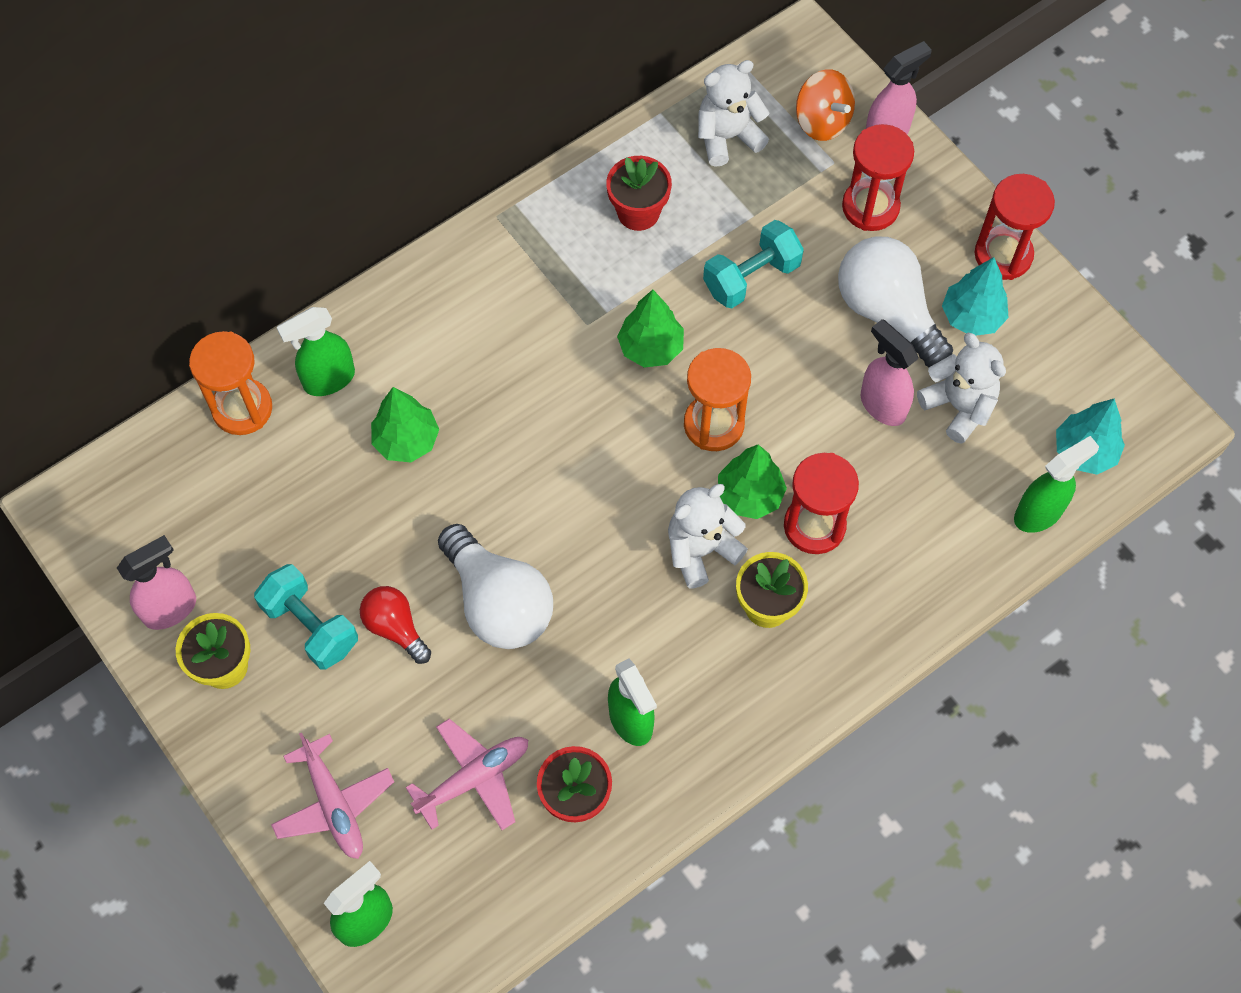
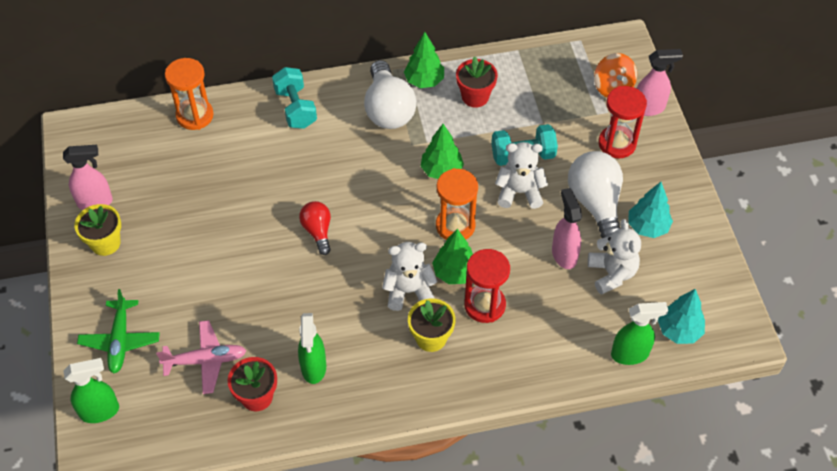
camera: 25 degrees right, 10 degrees down
turquoise dumbbell [254,564,358,669] -> turquoise dumbbell moved to [272,67,317,129]
pink plane [271,732,394,859] -> green plane [77,289,160,373]
green spray bottle [277,307,355,396] -> none
red light bulb [360,586,431,664] -> red light bulb moved to [299,201,331,255]
green tree [371,387,439,462] -> green tree moved to [404,32,444,88]
white light bulb [438,524,553,649] -> white light bulb moved to [364,60,417,129]
white teddy bear [698,60,769,167] -> white teddy bear moved to [495,142,548,209]
red hourglass [975,174,1055,280] -> none

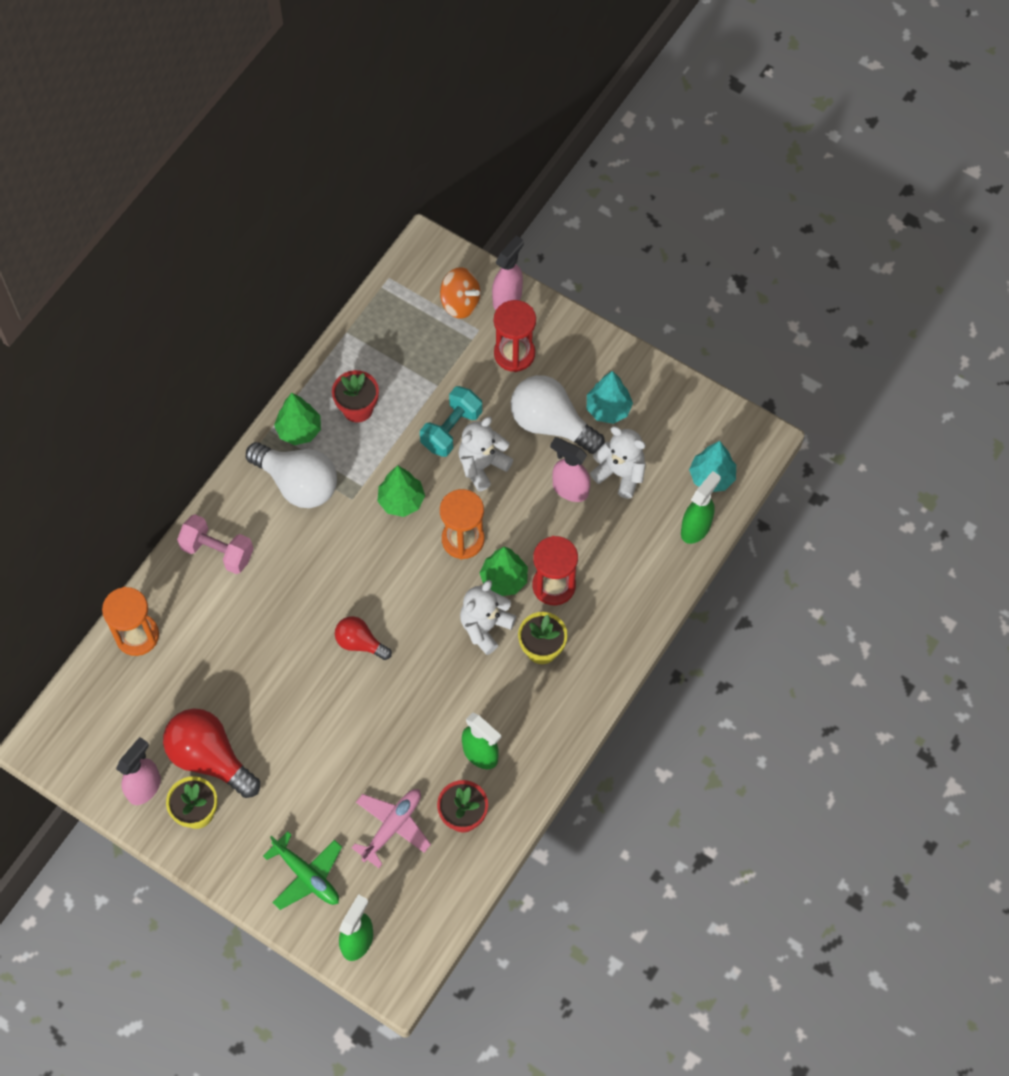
camera: 45 degrees left, 10 degrees up
turquoise dumbbell [272,67,317,129] -> pink dumbbell [177,514,254,574]
none -> red light bulb [163,708,260,798]

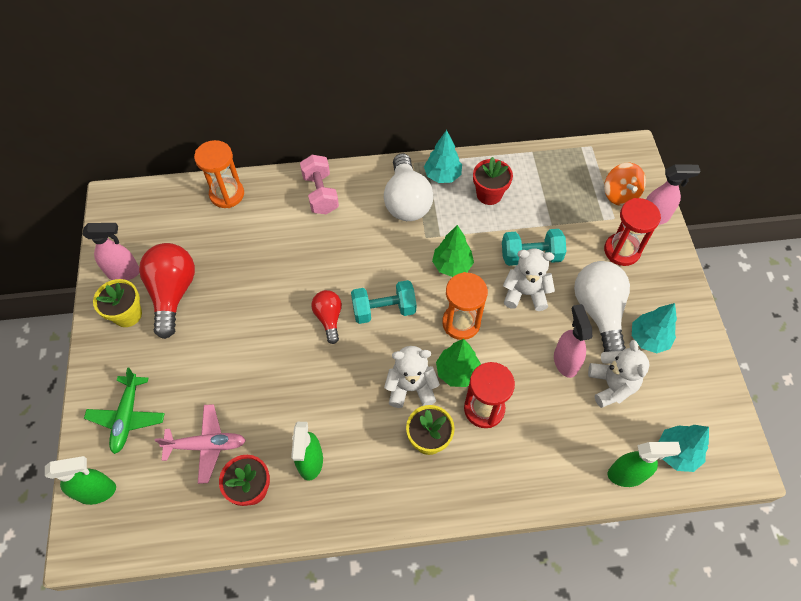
camera: 50 degrees right, 5 degrees down
green tree [274,393,321,445] -> turquoise tree [424,130,462,183]
none -> turquoise dumbbell [351,280,416,324]

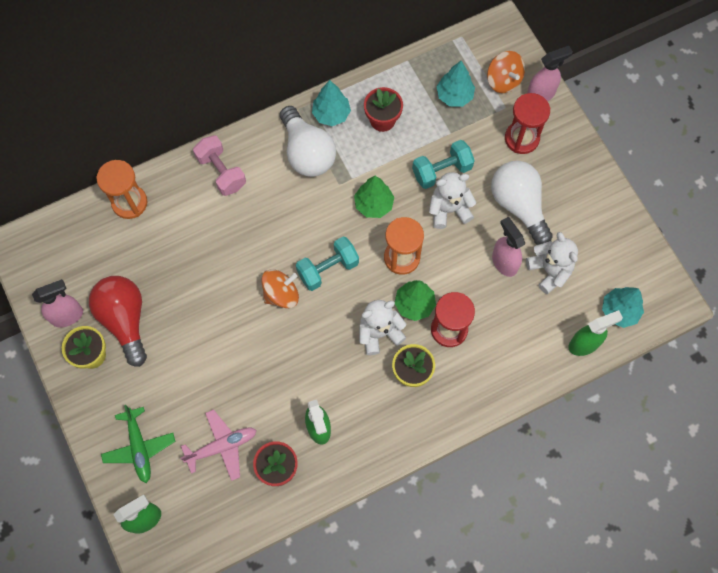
camera: 20 degrees left, 10 degrees up
red light bulb [311,290,342,344] -> orange spinning top [261,269,299,308]
turquoise tree [632,303,677,353] -> turquoise tree moved to [436,61,475,107]

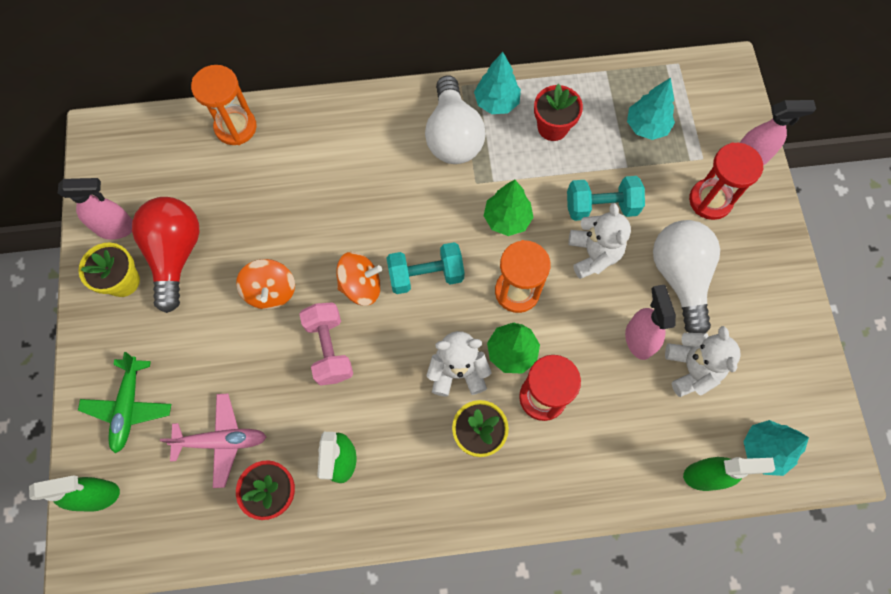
camera: 20 degrees right, 0 degrees up
pink dumbbell [193,135,246,196] -> pink dumbbell moved to [299,302,353,386]
white teddy bear [429,172,476,229] -> white teddy bear turned 75 degrees clockwise [568,203,631,279]
orange spinning top [487,51,525,93] -> orange spinning top moved to [236,259,295,309]

